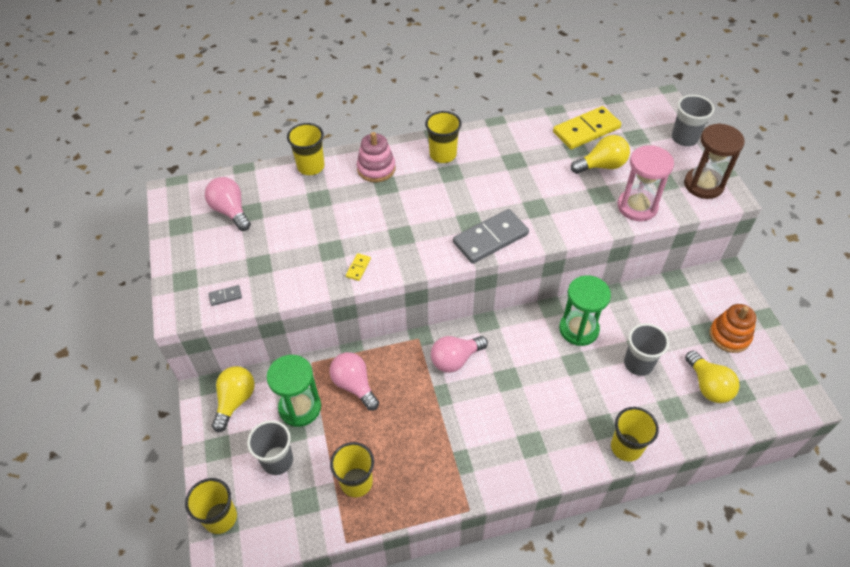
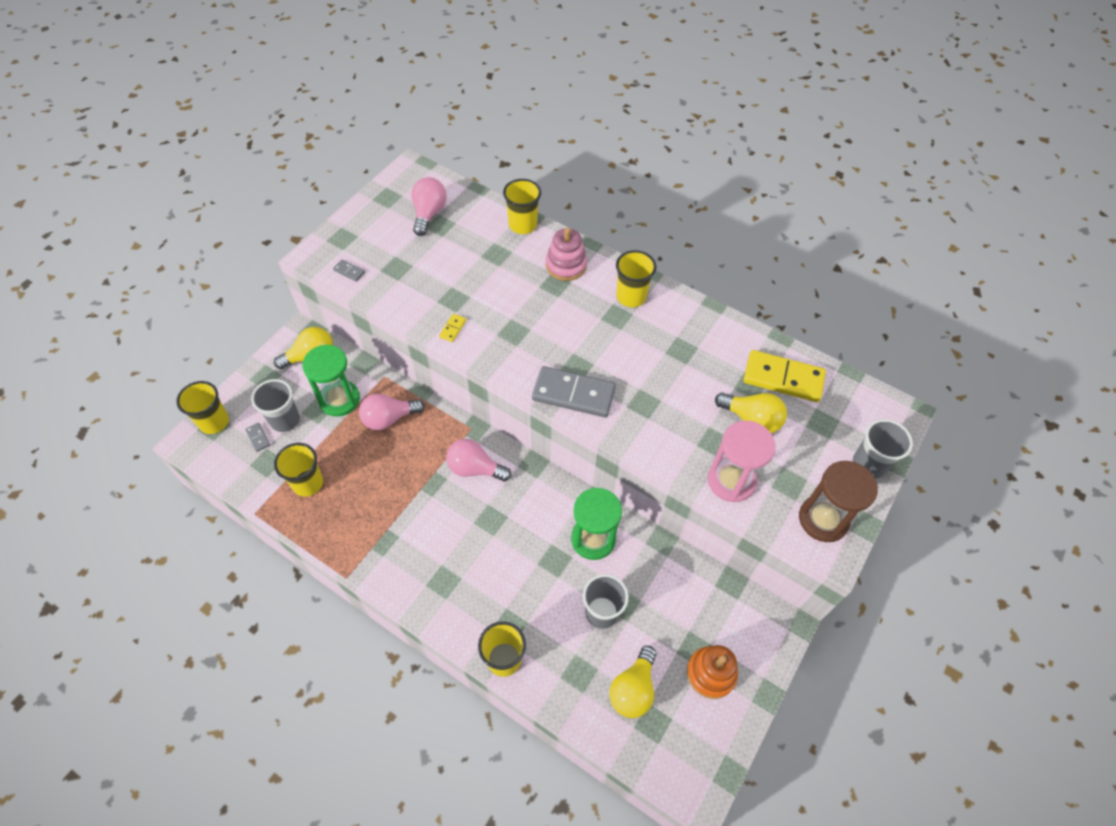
camera: 45 degrees right, 5 degrees up
pink light bulb [330,352,379,411] -> pink light bulb turned 120 degrees counterclockwise [359,393,425,430]
yellow domino [346,253,371,281] -> yellow domino turned 45 degrees counterclockwise [439,314,466,342]
none -> grey domino [245,423,270,452]

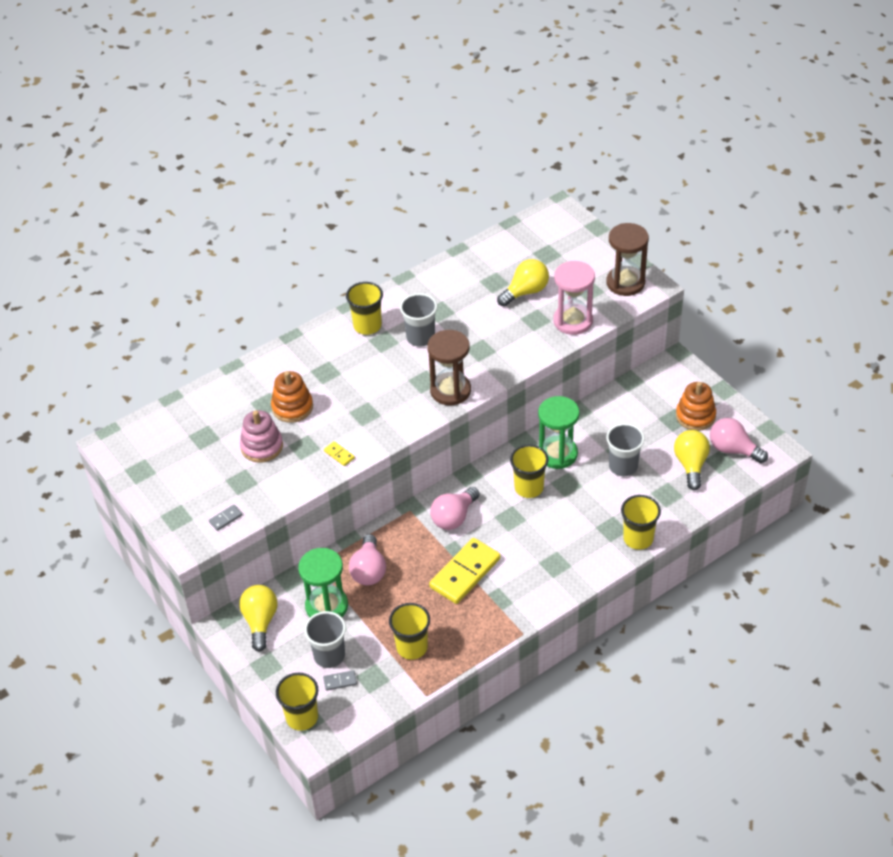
camera: 65 degrees left, 10 degrees down
pink light bulb [412,177,447,236] -> pink light bulb moved to [710,418,768,463]
yellow cup [503,179,541,234] -> yellow cup moved to [510,445,548,498]
grey domino [532,366,616,417] -> brown hourglass [427,330,471,405]
pink stacking toy [546,228,587,281] -> pink stacking toy moved to [240,410,283,463]
yellow light bulb [609,646,656,718] -> yellow light bulb turned 135 degrees counterclockwise [674,430,710,490]
yellow domino [743,350,826,402] -> yellow domino moved to [429,538,501,604]
grey cup [853,419,913,479] -> grey cup moved to [400,293,437,347]
none -> orange stacking toy [271,371,313,423]

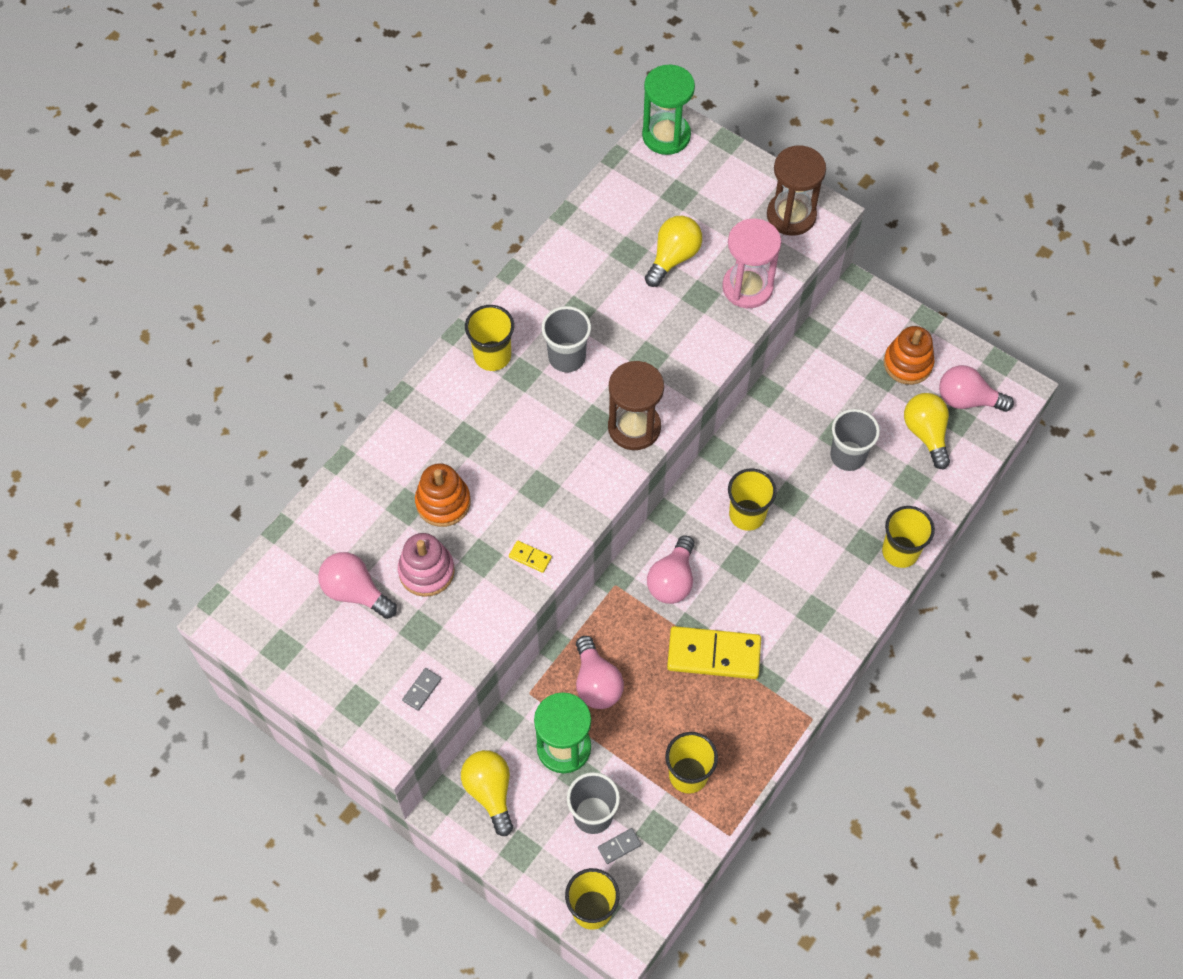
camera: 20 degrees left, 15 degrees up
yellow domino [429,538,501,604] -> yellow domino turned 75 degrees clockwise [667,626,761,679]
green hourglass [538,396,580,469] -> green hourglass moved to [642,65,695,155]
none -> pink light bulb [318,552,397,619]

